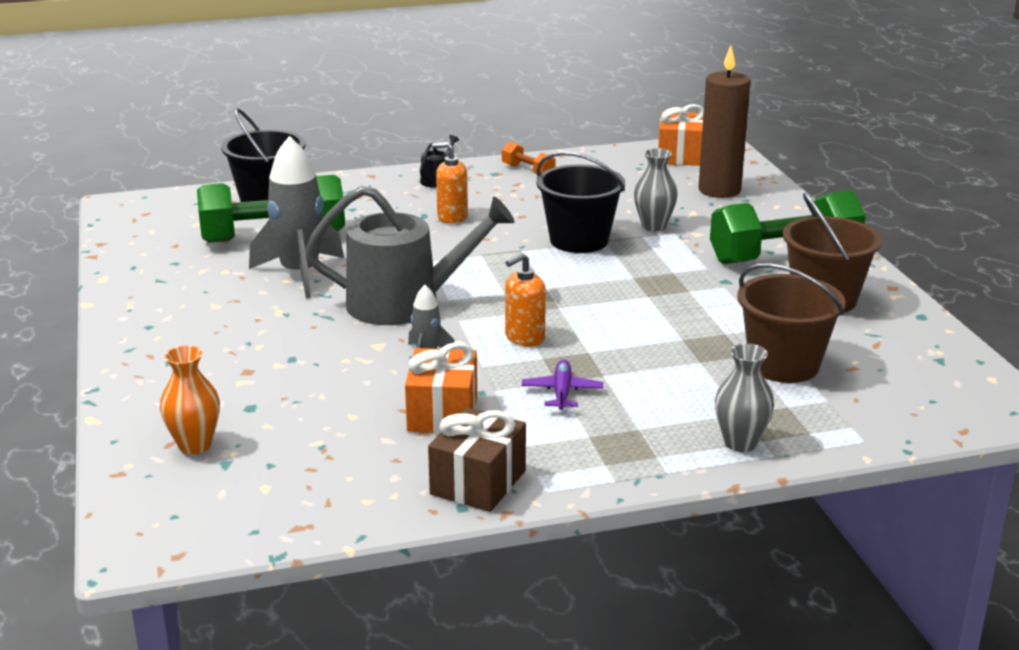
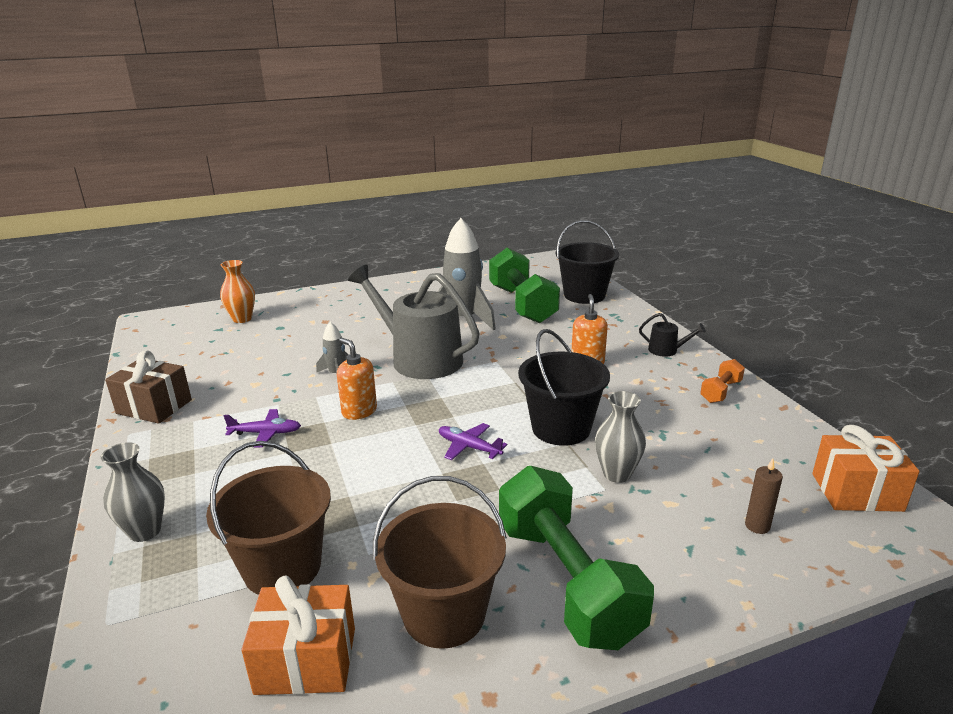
camera: 85 degrees right, 0 degrees up
grey watering can [305,186,515,325] -> grey watering can turned 135 degrees clockwise [348,265,480,379]
orange gift [405,342,477,433] -> orange gift moved to [241,575,355,695]
brown candle [699,46,750,198] -> brown candle [745,459,783,534], size x0.42
none -> purple plane [439,423,507,460]

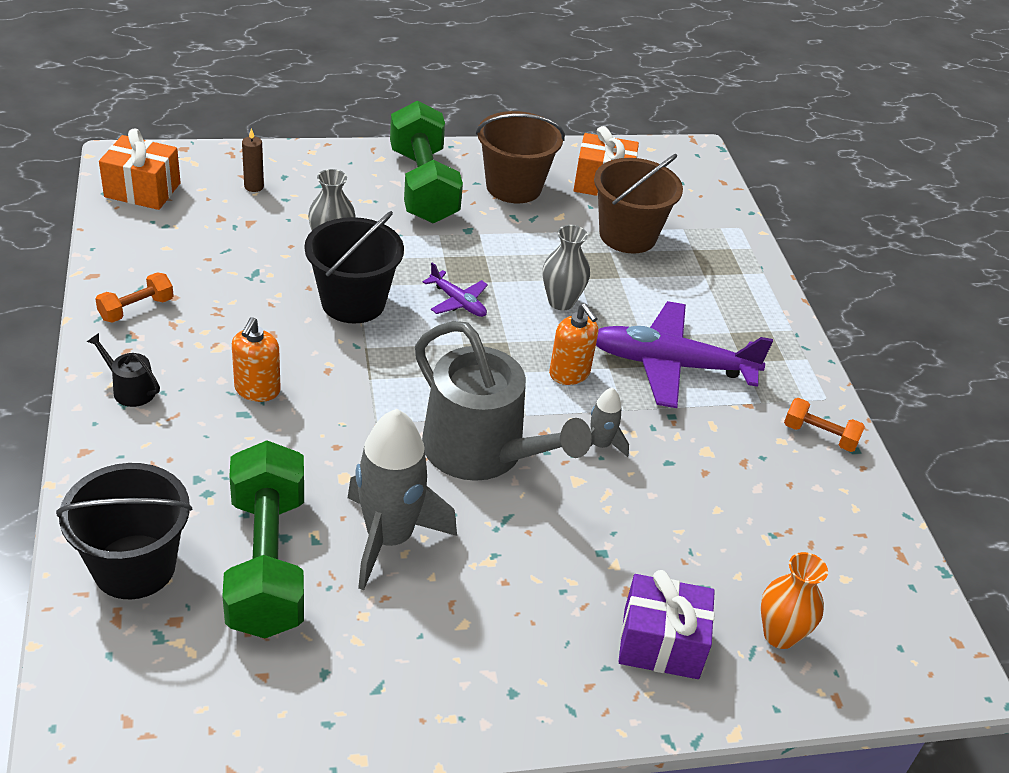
camera: 175 degrees left, 15 degrees up
grey vase [101,442,165,542] -> grey vase moved to [543,225,590,310]
brown gift [105,350,192,424] -> orange dumbbell [784,398,865,452]
purple plane [224,409,301,448] -> purple plane [596,301,773,408], size x2.12
none -> purple gift [619,570,715,679]

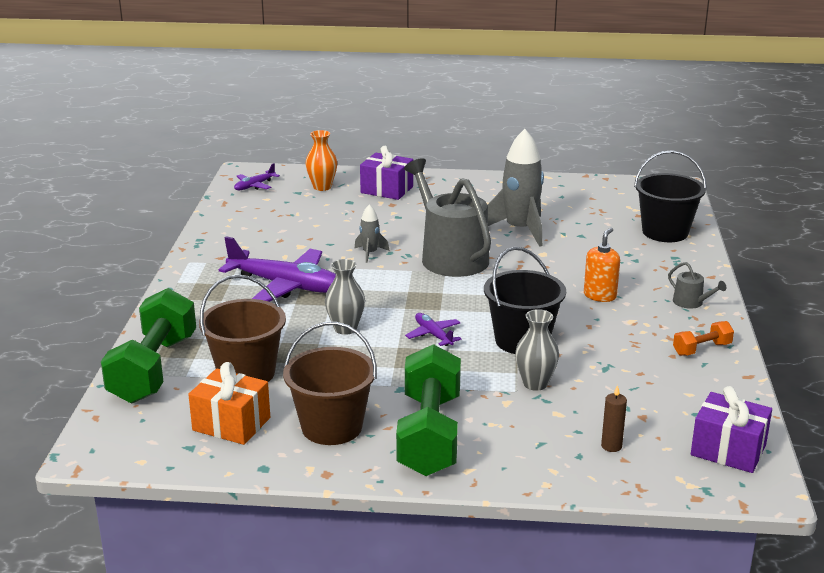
camera: 160 degrees left, 15 degrees down
black watering can [87,333,160,407] -> grey watering can [668,262,727,309]
orange gift [99,128,181,210] -> purple gift [691,386,772,473]
green dumbbell [222,440,304,638] -> green dumbbell moved to [101,288,196,404]
orange soap dispenser [549,304,598,385] -> none
orange dumbbell [784,398,865,452] -> none
none -> purple plane [234,163,280,190]

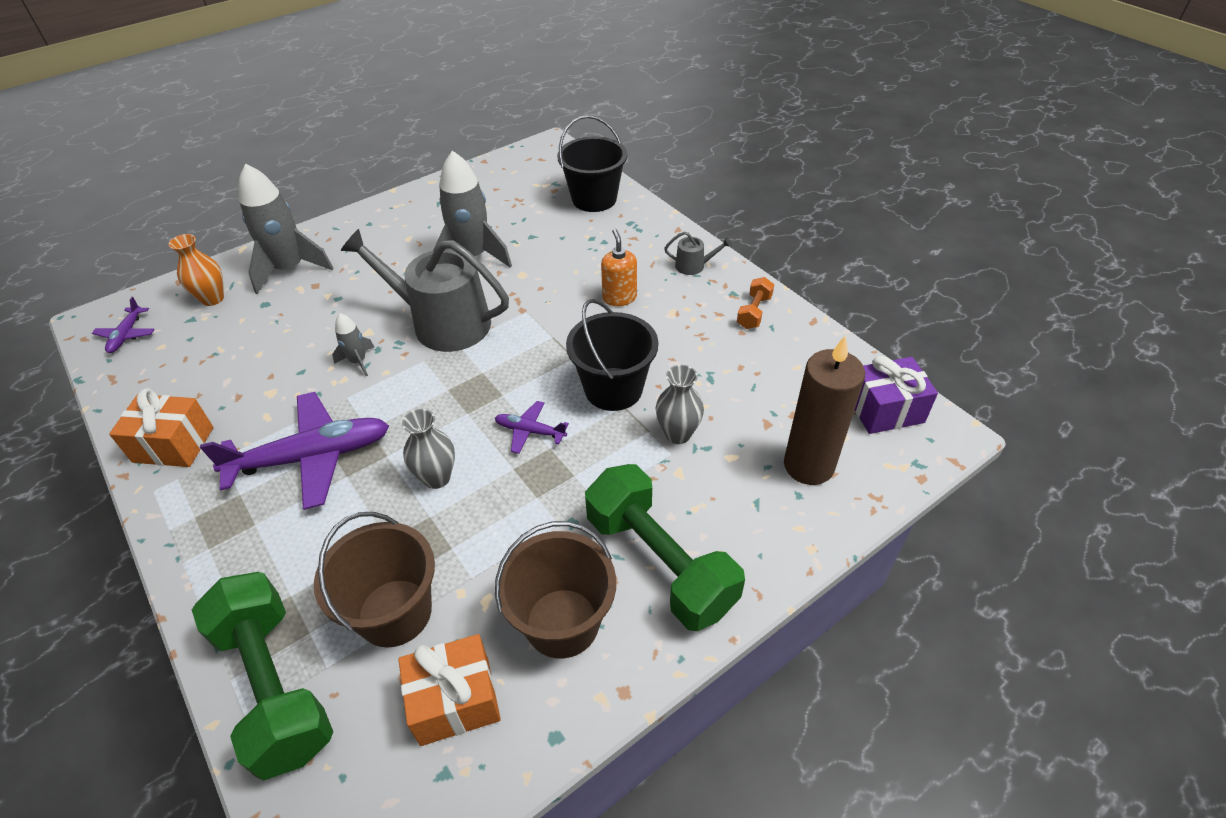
camera: 40 degrees left, 20 degrees up
purple gift [360,146,413,200] -> grey rocket [239,163,333,294]
brown candle [601,385,627,452] -> brown candle [784,336,865,485], size x2.36
none -> orange gift [109,388,214,467]

